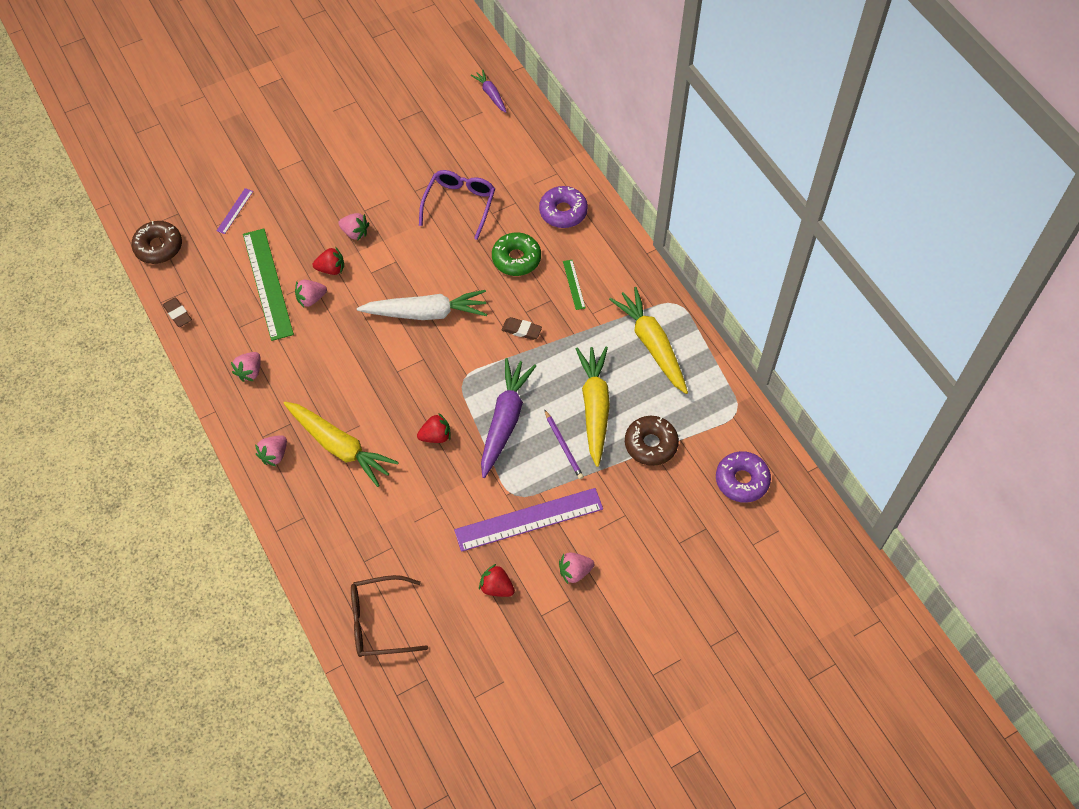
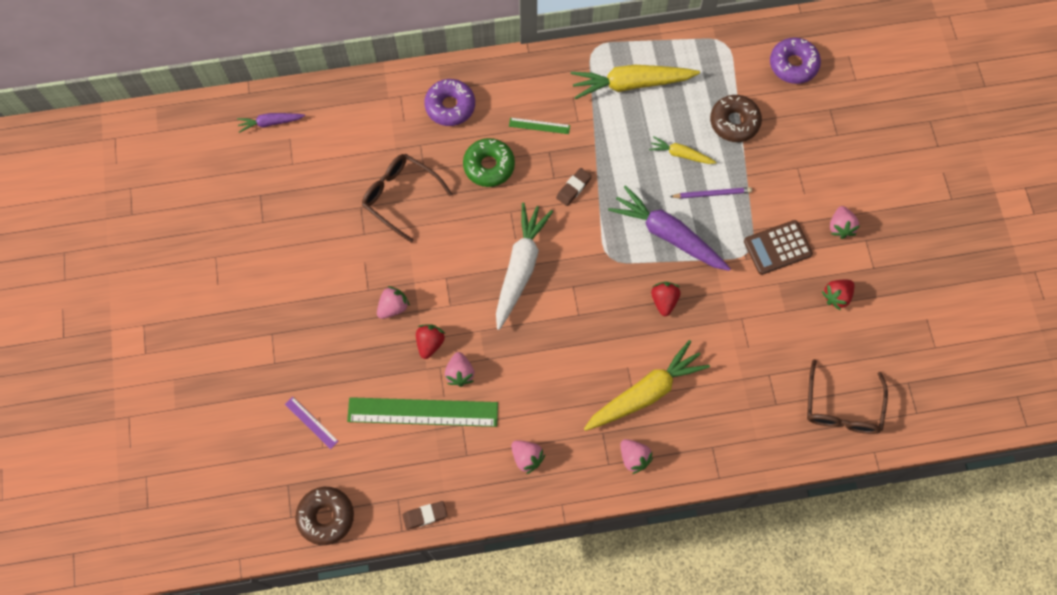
camera: 70 degrees left, 10 degrees up
purple glasses [419,170,495,240] -> brown glasses [362,154,452,243]
purple ruler [454,488,603,552] -> brown calculator [744,220,813,275]
yellow carrot [576,347,610,467] -> yellow carrot [649,136,717,164], size x0.52

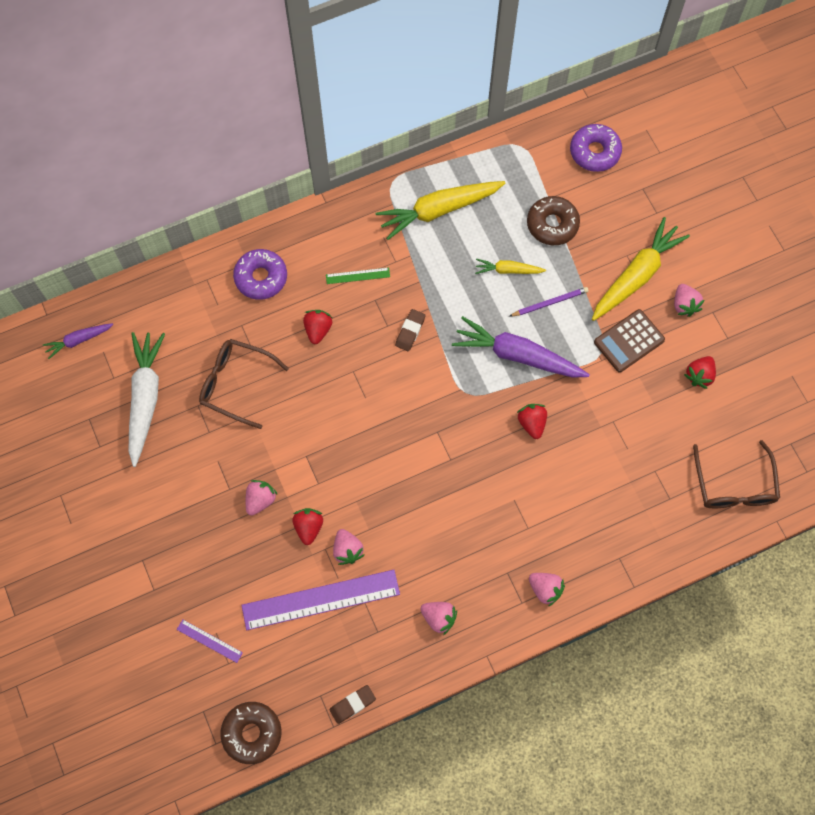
camera: 15 degrees left, 0 degrees up
green ruler [347,397,498,427] -> purple ruler [241,570,400,630]
green donut [463,138,515,187] -> red strawberry [303,310,332,344]
white carrot [496,202,553,330] -> white carrot moved to [128,332,165,467]
yellow carrot [584,340,710,431] -> yellow carrot moved to [592,217,690,321]

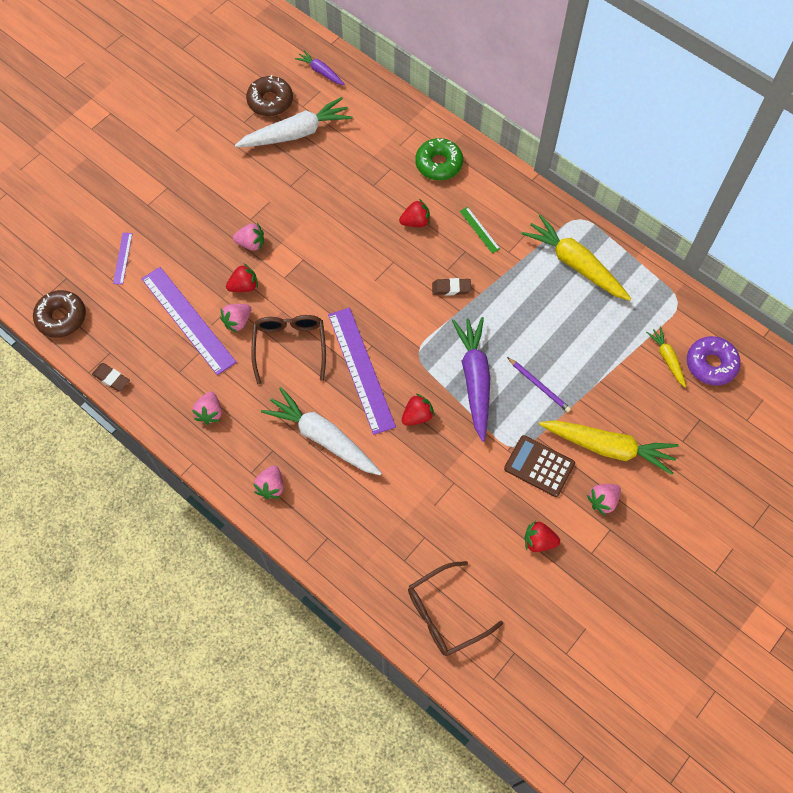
camera: 65 degrees right, 5 degrees down
brown glasses [199,339,289,429] -> brown glasses moved to [251,315,326,384]
purple donut [233,249,287,300] -> green donut [415,138,463,180]
yellow carrot [475,259,546,274] -> yellow carrot moved to [646,327,686,388]
brown donut [527,196,580,245] -> brown donut moved to [246,75,293,116]
none -> white carrot [261,387,382,476]
none -> purple ruler [328,308,396,435]

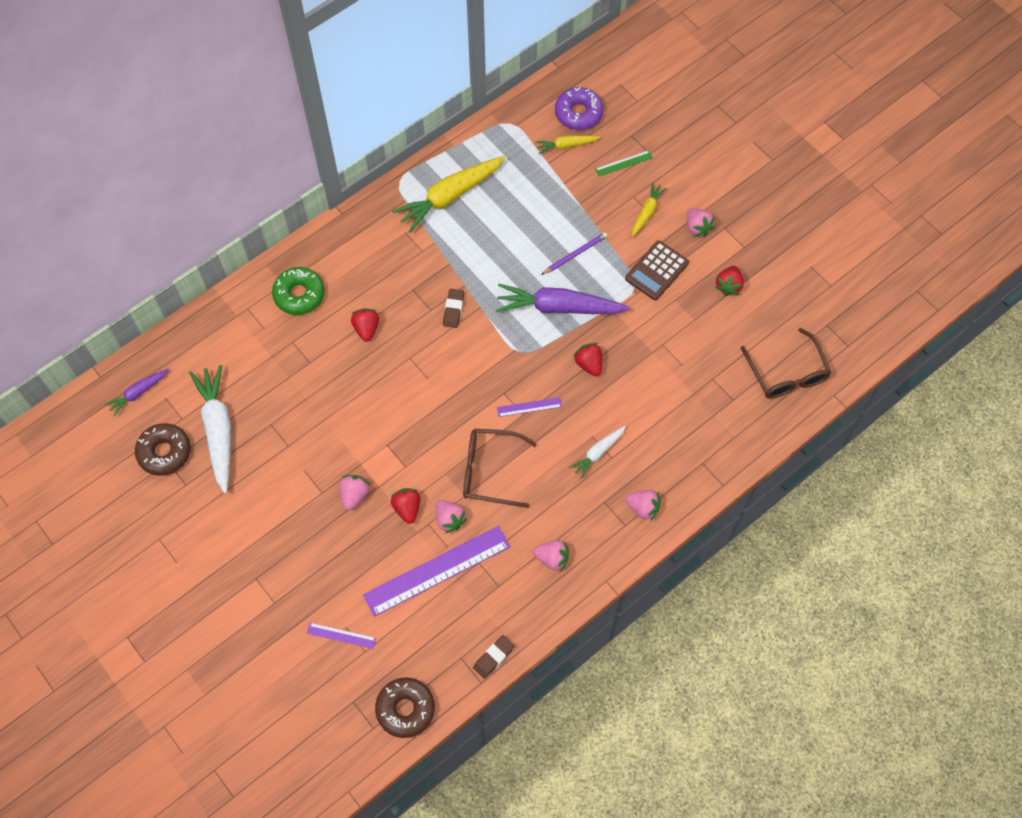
camera: 80 degrees left, 0 degrees up
white carrot [261,387,382,476] -> white carrot [569,426,626,479], size x0.52
purple ruler [328,308,396,435] -> purple ruler [497,397,562,417], size x0.44
green ruler [460,207,500,254] -> green ruler moved to [595,150,653,176]
yellow carrot [539,420,679,475] -> yellow carrot [632,182,667,236], size x0.52

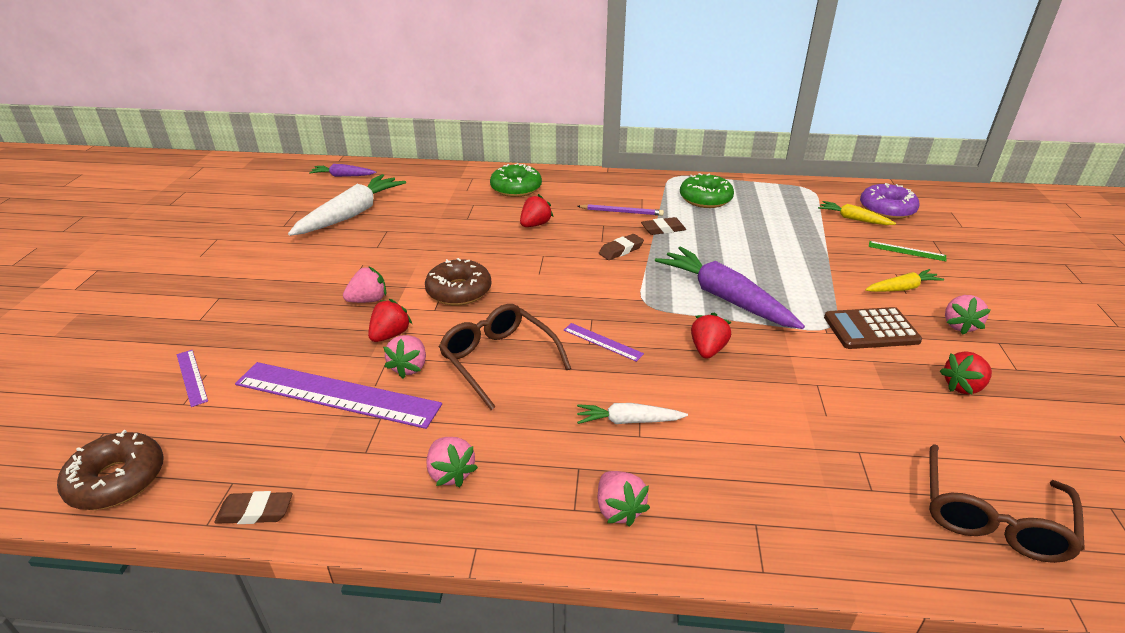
camera: 45 degrees right, 30 degrees down
brown donut [135,423,191,476] -> brown donut moved to [425,258,491,305]
yellow carrot [392,156,505,233] -> green donut [680,173,734,208]
purple pencil [541,232,608,275] -> purple pencil moved to [577,204,664,216]
none -> brown eraser [641,217,686,235]

